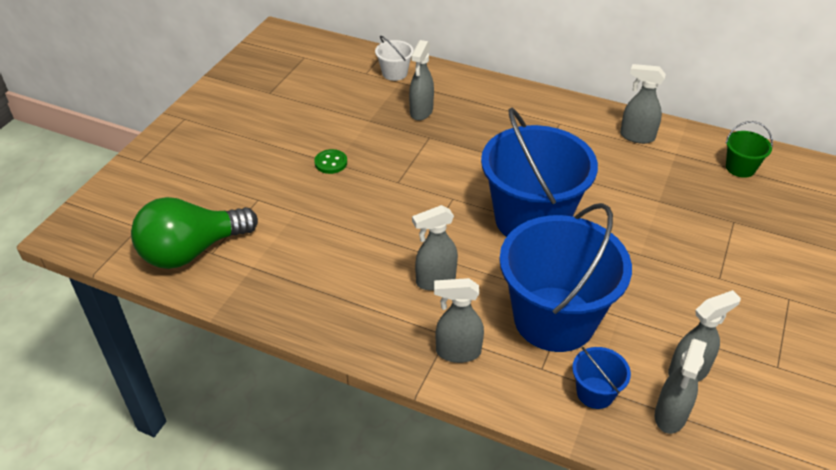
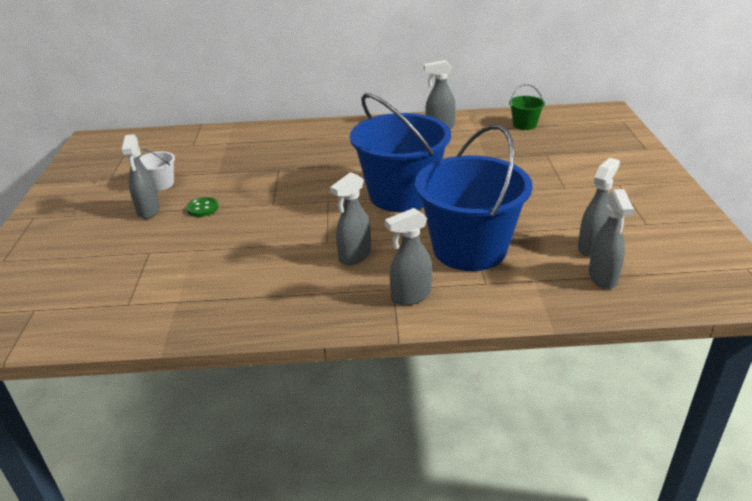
camera: 25 degrees left, 10 degrees down
green light bulb [131,197,258,269] -> none
white bucket [375,36,414,81] -> white bucket moved to [139,148,175,191]
grey spray bottle [409,40,434,121] -> grey spray bottle moved to [121,134,160,219]
blue bucket [572,346,631,409] -> none

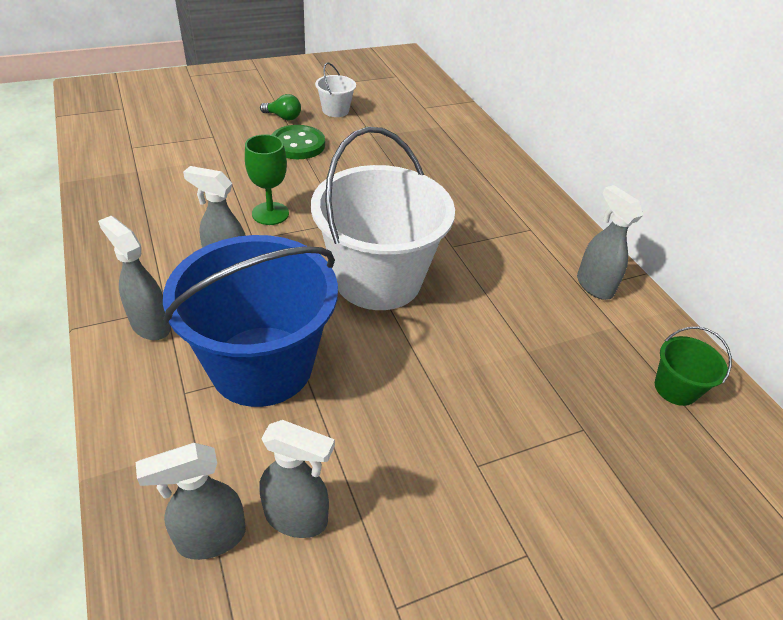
camera: 65 degrees right, 10 degrees up
grey spray bottle [121,134,160,219] -> green light bulb [260,94,301,120]
green button [186,197,219,217] -> green button [272,125,325,159], size x1.63
blue bucket [350,93,451,212] -> white bucket [311,127,455,310]
none -> green goblet [245,134,289,225]

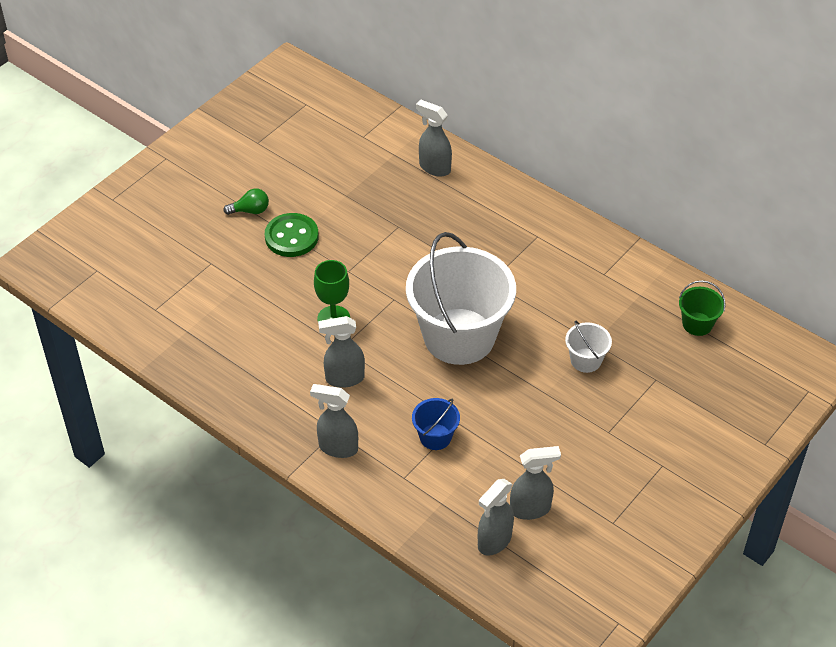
camera: 25 degrees left, 5 degrees up
blue bucket [163,235,338,407] -> blue bucket [412,398,460,450], size x0.42
white bucket [315,63,356,117] -> white bucket moved to [565,320,612,373]
grey spray bottle [577,185,643,300] -> grey spray bottle moved to [416,100,452,177]

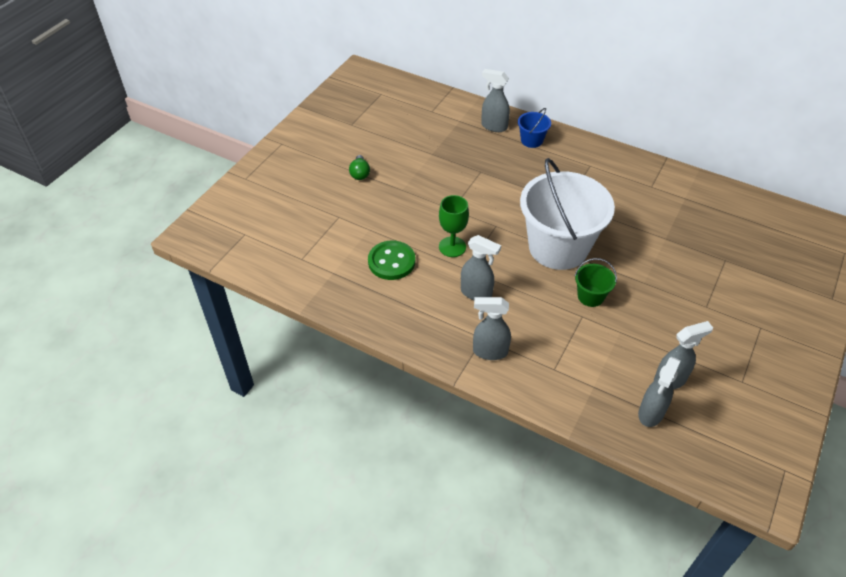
camera: 10 degrees left, 0 degrees up
green light bulb [223,188,269,215] -> green light bulb turned 105 degrees clockwise [349,155,370,180]
green button [265,213,319,257] -> green button moved to [368,240,415,280]
grey spray bottle [318,316,365,388] -> grey spray bottle turned 135 degrees counterclockwise [461,235,501,300]
blue bucket [412,398,460,450] -> blue bucket moved to [518,108,551,148]
white bucket [565,320,612,373] -> none
green bucket [679,280,726,336] -> green bucket moved to [575,258,617,307]

